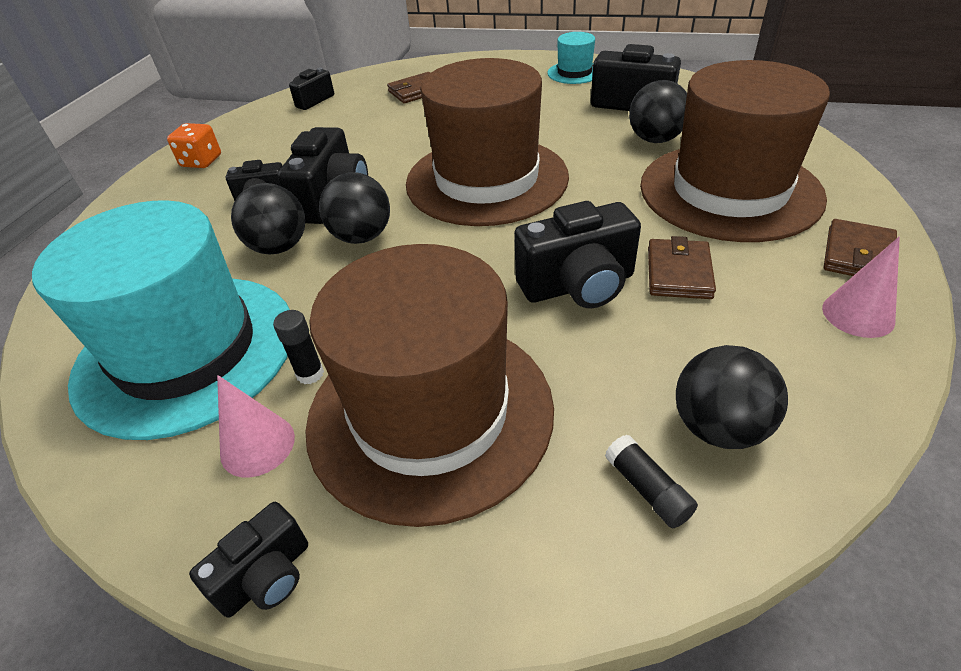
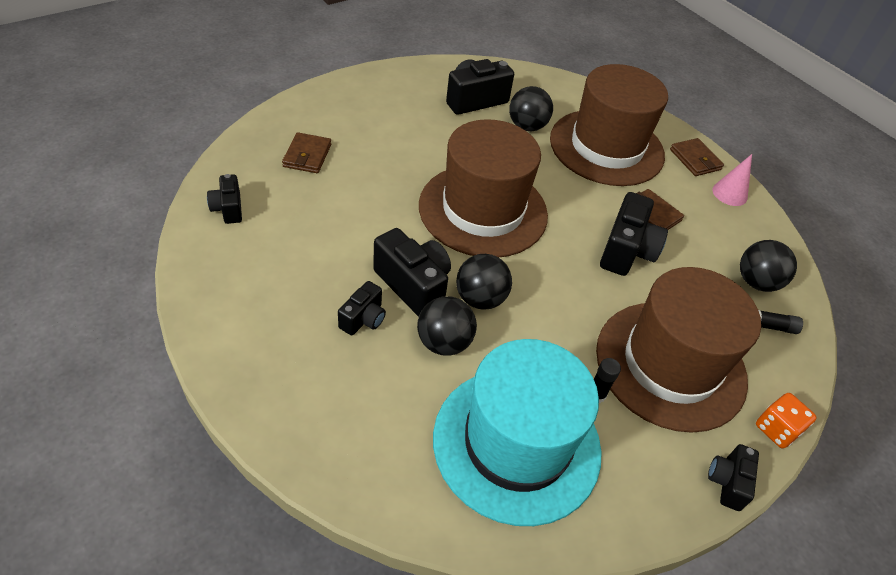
camera: 60 degrees left, 5 degrees up
orange dice [167,123,221,168] -> orange dice moved to [756,393,817,448]
black camera [189,502,308,618] -> black camera turned 150 degrees counterclockwise [708,444,759,511]
pink cone [217,375,295,478] -> none
turquoise hat [547,32,595,84] -> none

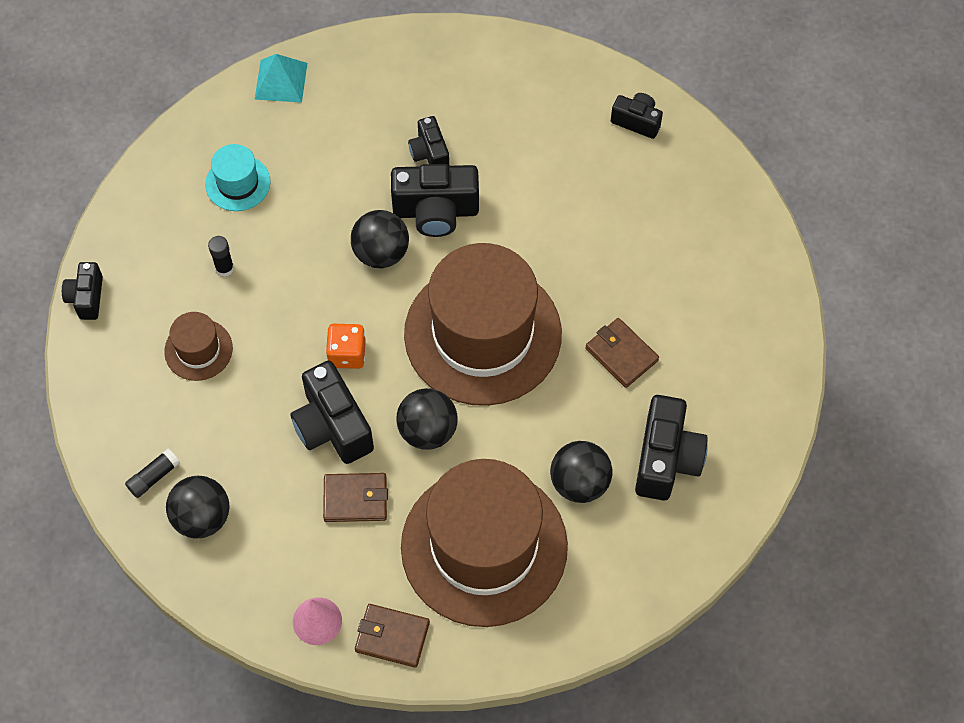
camera: 135 degrees right, 15 degrees up
brown wallet [282,132,331,173] -> brown wallet moved to [585,318,659,388]
black ball [417,296,477,356] -> black ball moved to [396,388,458,450]
turquoise hat [433,339,602,526] -> turquoise hat [205,144,271,211], size x0.43
brown hat [596,267,761,433] -> brown hat [164,312,233,381], size x0.43
black camera [708,444,759,511] -> black camera turned 150 degrees counterclockwise [62,262,103,320]
orange dice [756,393,817,448] -> orange dice moved to [326,324,366,369]
none -> turquoise pyramid [254,54,307,103]

